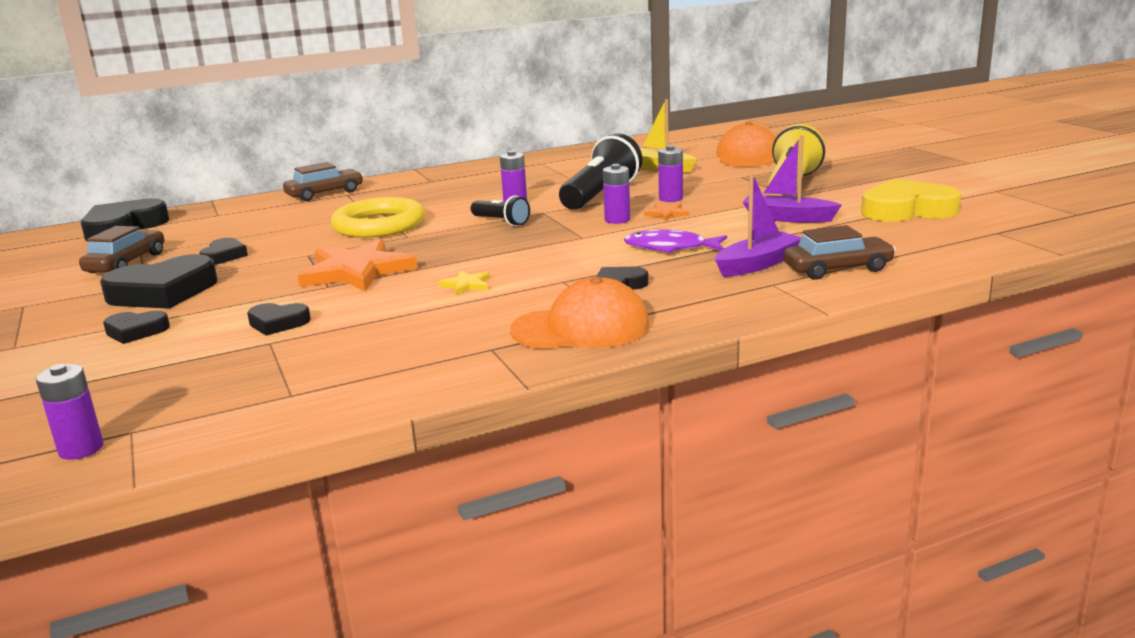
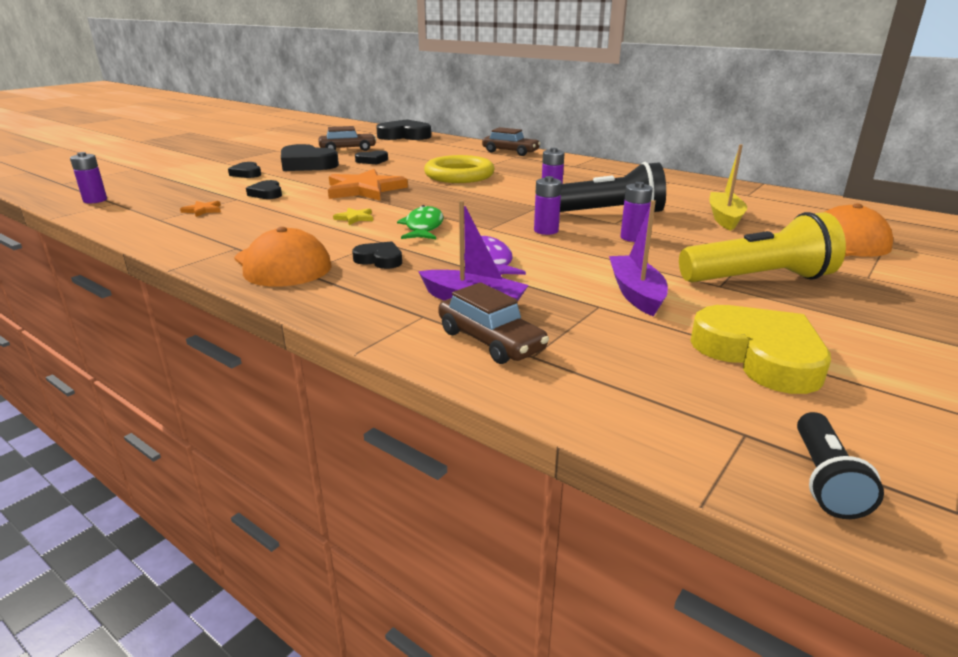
camera: 60 degrees right, 5 degrees up
black flashlight [471,196,530,226] -> black flashlight moved to [797,412,884,519]
orange star [644,203,689,221] -> orange star moved to [180,201,221,217]
none -> green fish [397,205,443,239]

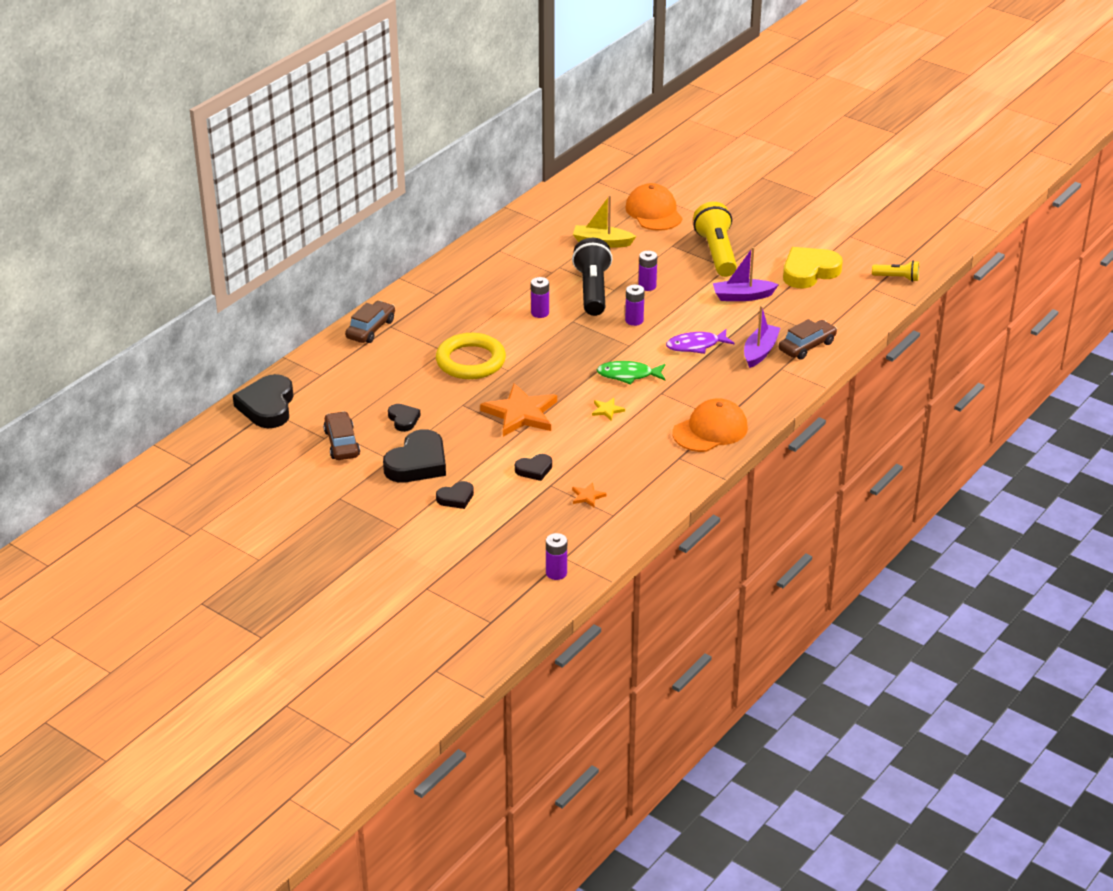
camera: 90 degrees left, 10 degrees up
black heart [352,241,402,269] -> none
black flashlight [797,412,884,519] -> yellow flashlight [872,261,919,282]

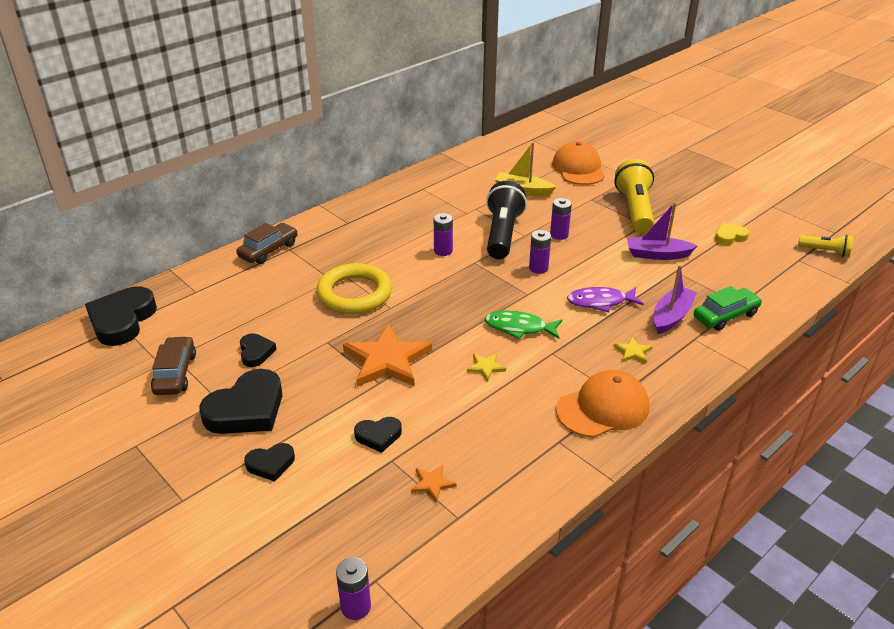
camera: 10 degrees right, 0 degrees up
brown car [779,319,837,360] -> green car [694,286,762,331]
yellow heart [783,247,843,288] -> yellow heart [715,223,749,245], size x0.53
none -> yellow star [613,337,652,363]

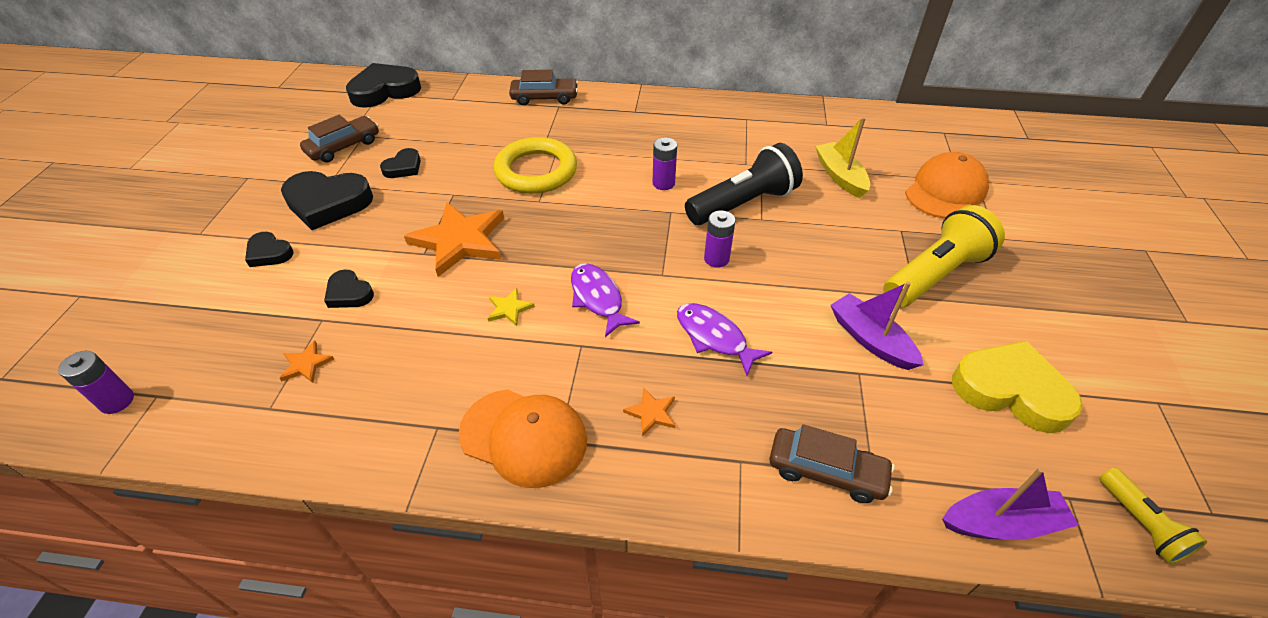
camera: 50 degrees right, 10 degrees up
green fish [485,310,562,339] -> purple fish [571,263,640,337]
purple battery [550,198,572,240] -> none
yellow star [613,337,652,363] -> orange star [623,387,675,437]
purple boat [654,265,697,334] -> purple boat moved to [942,467,1079,540]
green car [694,286,762,331] -> brown car [769,424,895,503]
yellow heart [715,223,749,245] -> yellow heart [952,341,1083,433], size x1.90

